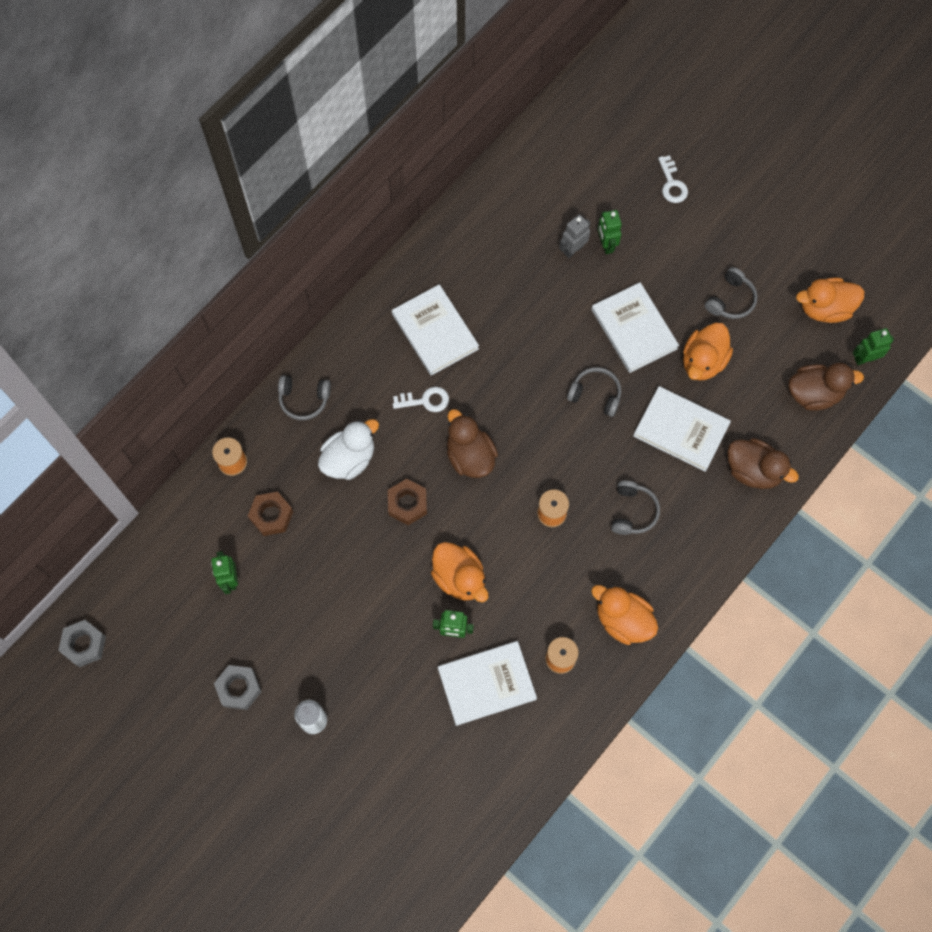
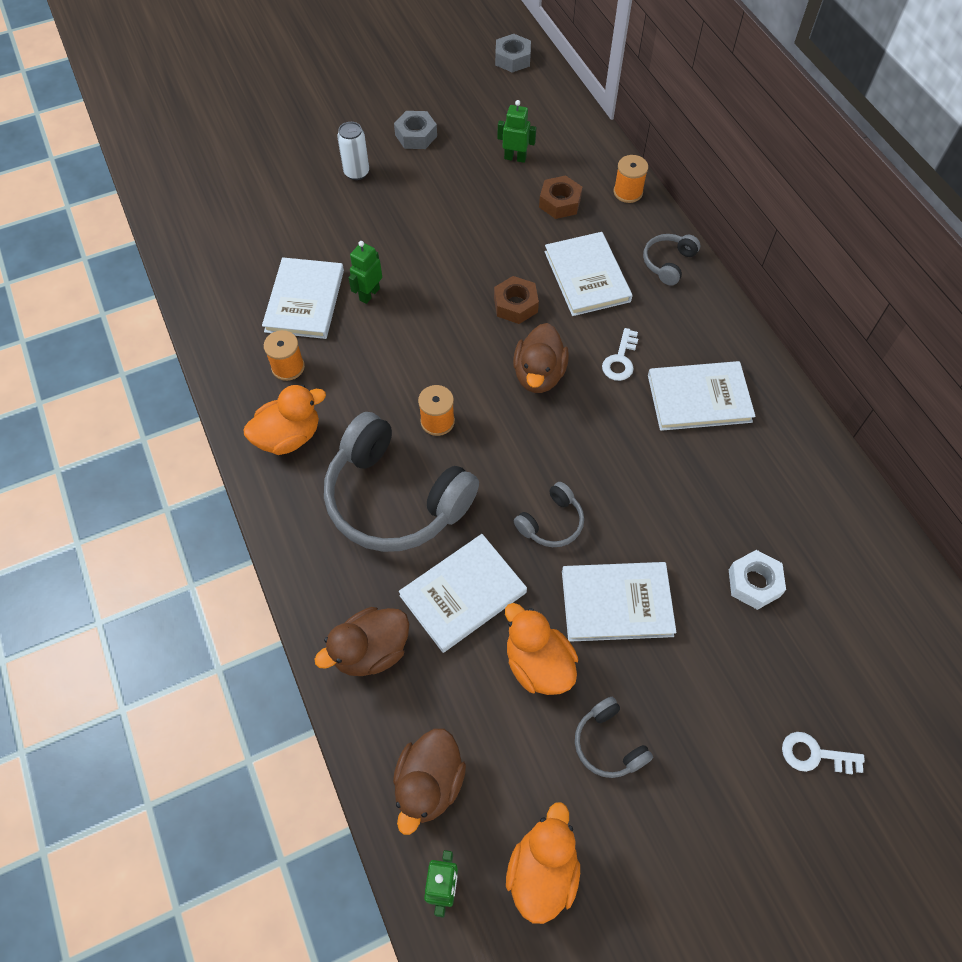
camera: 115 degrees right, 10 degrees down
white duck [318,419,379,480] -> white book [545,232,633,316]
orange duck [431,542,488,602] -> none
brown duck [447,409,498,478] -> brown duck turned 105 degrees clockwise [513,323,569,393]
grey robot [559,214,591,258] -> white nut [729,550,786,610]
green robot [598,210,622,254] -> none
grey headphones [611,480,660,535] -> grey headphones [324,412,479,552], size x2.19

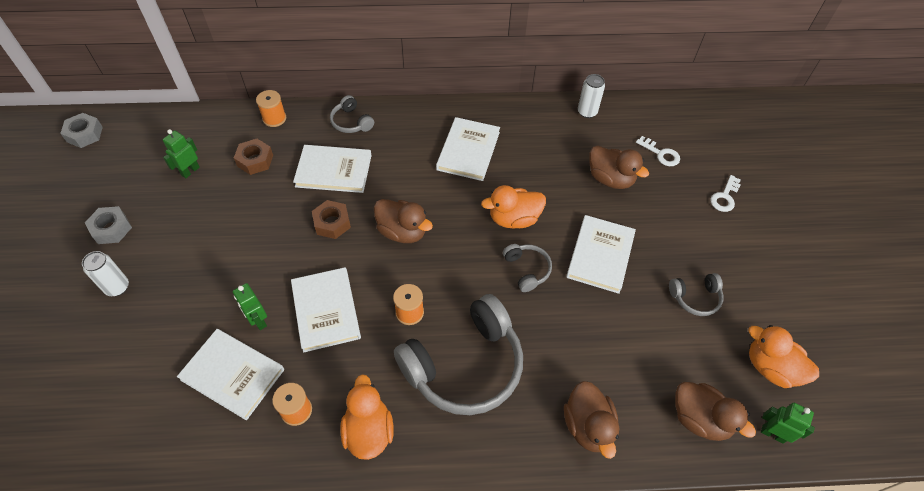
camera: 70 degrees left, 5 degrees down
white book [399,534,527,653] -> white book moved to [291,267,361,353]
orange duck [505,603,578,695] -> orange duck moved to [481,185,546,229]
white key [602,328,638,381] -> white key moved to [636,136,680,166]
white nut [729,550,786,610] -> brown duck [589,146,649,189]
none -> white can [578,74,605,118]

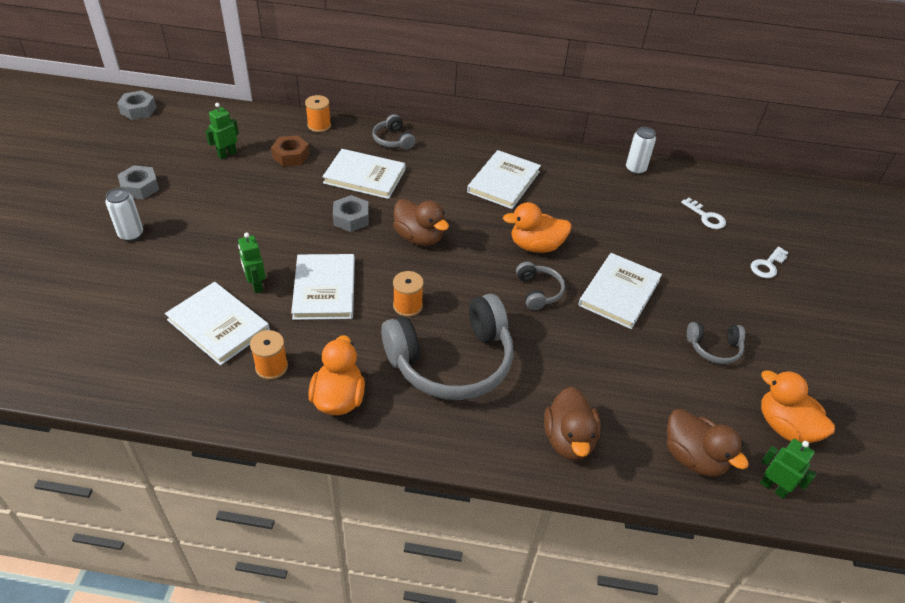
camera: 10 degrees right, 10 degrees down
brown nut [312,200,351,239] -> grey nut [333,195,369,232]
brown duck [589,146,649,189] -> none

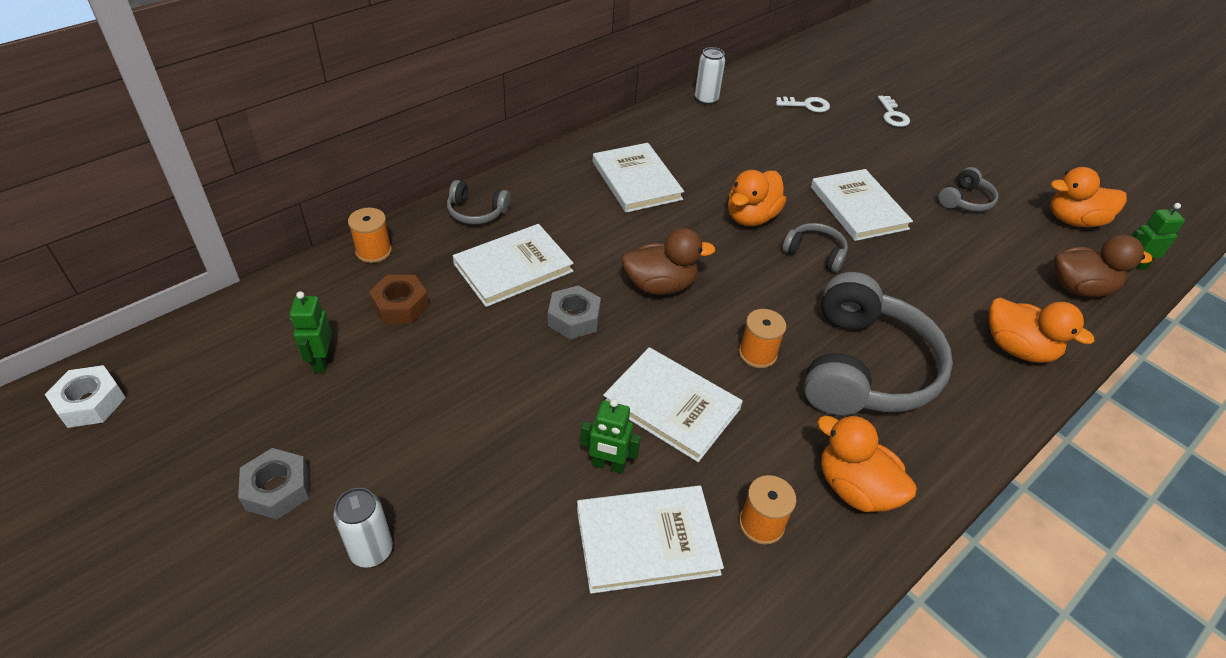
camera: 50 degrees left, 0 degrees up
grey nut [117,90,157,120] -> white nut [45,365,126,428]
brown duck [544,387,601,461] -> orange duck [989,297,1095,363]

